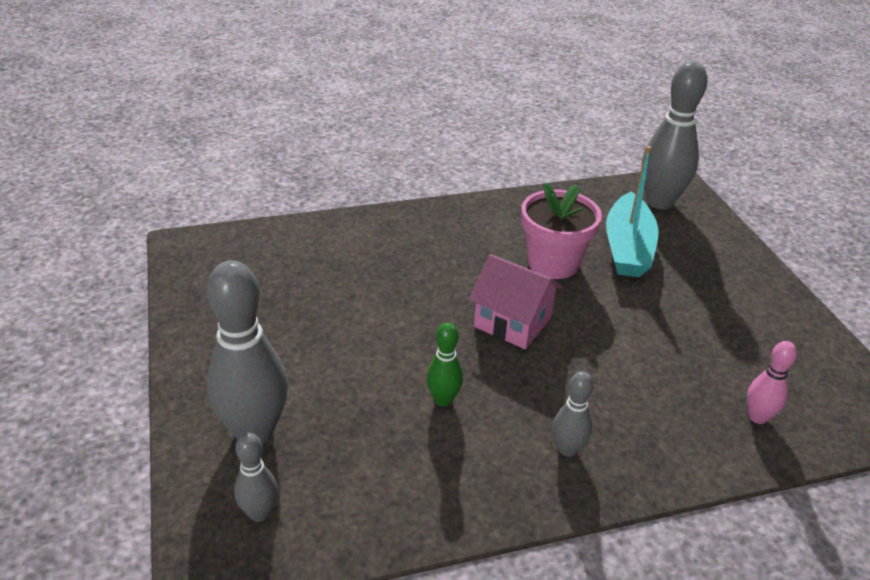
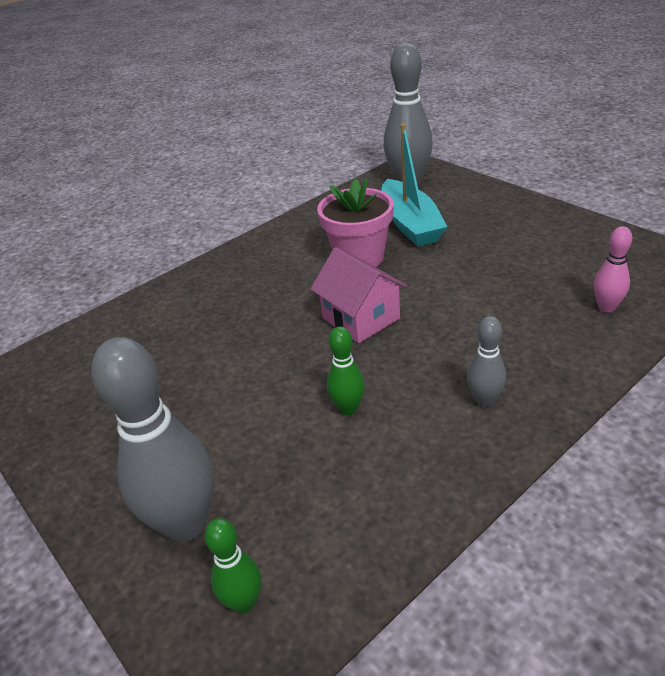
camera: 20 degrees left, 0 degrees up
grey bowling pin [234,433,278,522] -> green bowling pin [205,518,261,614]
pink house [469,254,563,349] -> pink house turned 45 degrees clockwise [311,247,407,343]

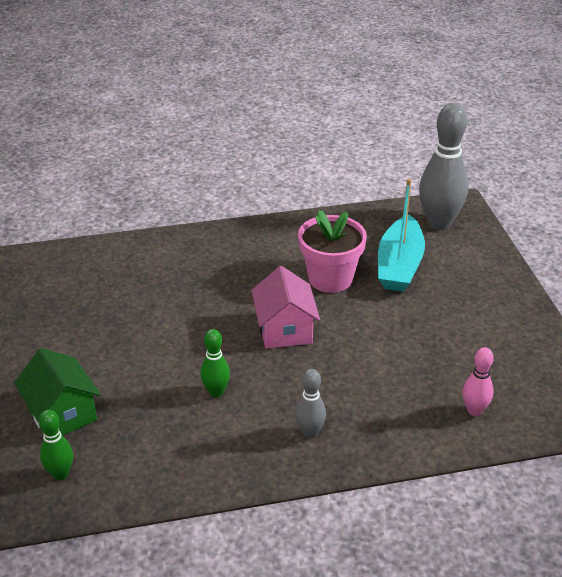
camera: 25 degrees right, 0 degrees up
grey bowling pin [91,337,214,542] -> green house [14,348,101,435]

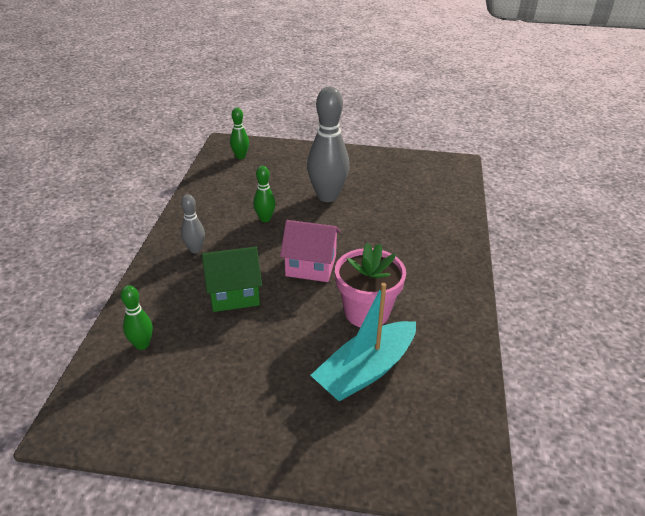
camera: 110 degrees right, 0 degrees up
green house [14,348,101,435] -> green house moved to [202,247,262,312]
turquoise boat [378,178,425,292] -> turquoise boat turned 75 degrees counterclockwise [310,283,416,401]
grey bowling pin [419,103,468,230] -> grey bowling pin moved to [307,87,349,202]
pink bowling pin [463,347,494,416] -> green bowling pin [121,285,153,350]

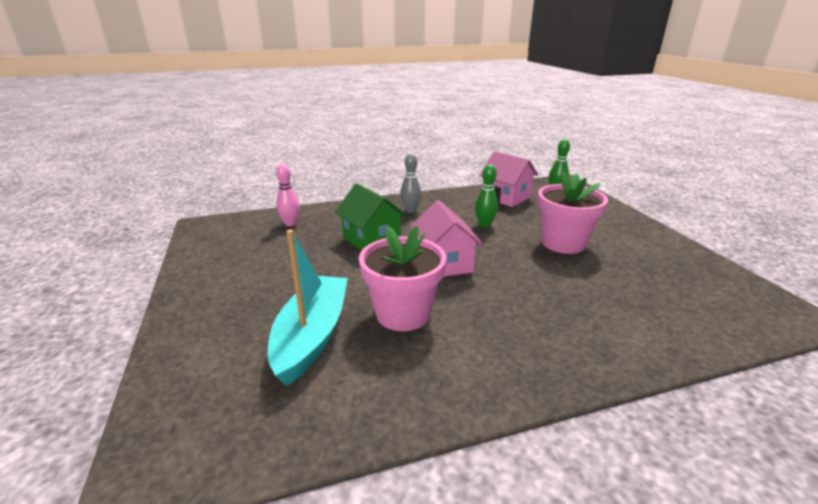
camera: 65 degrees right, 10 degrees down
green bowling pin [121,285,153,350] -> pink bowling pin [276,164,300,226]
grey bowling pin [307,87,349,202] -> pink flower pot [538,171,608,254]
turquoise boat [310,283,416,401] -> turquoise boat turned 75 degrees clockwise [268,229,348,386]
none -> pink house [479,151,538,207]

